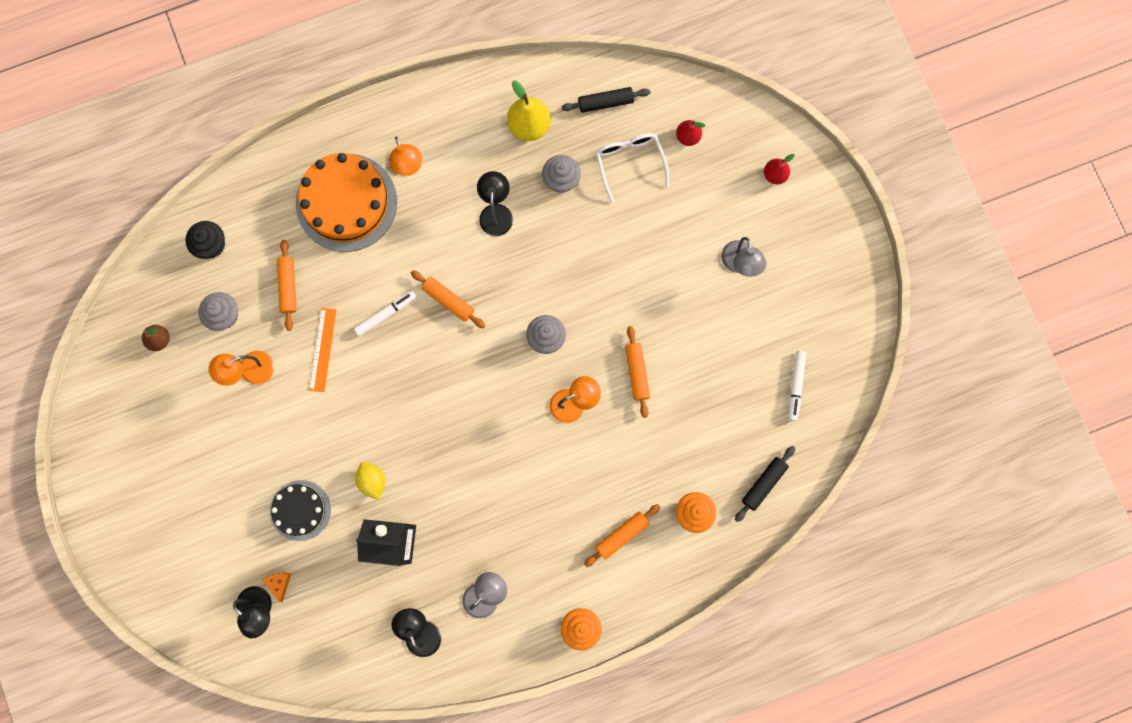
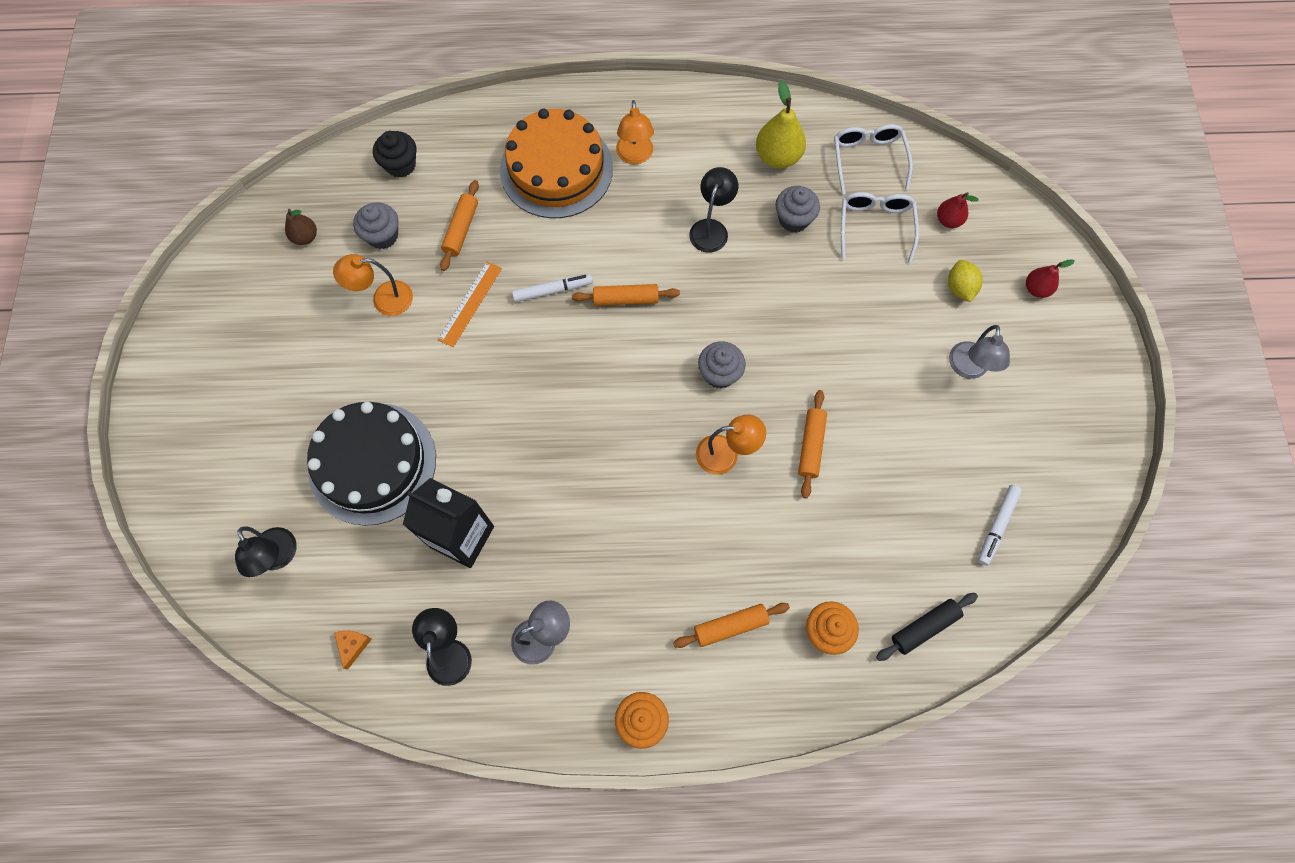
camera: 20 degrees right, 10 degrees down
orange cheese [263,573,291,602] -> orange cheese moved to [334,631,372,670]
black cake [270,480,331,541] -> black cake [307,402,436,526], size x1.74
yellow lemon [355,462,385,500] -> yellow lemon moved to [948,260,983,302]
orange rolling pin [411,270,486,328] -> orange rolling pin turned 60 degrees counterclockwise [572,284,680,306]
black rolling pin [562,87,651,113] -> white glasses [834,124,913,195]

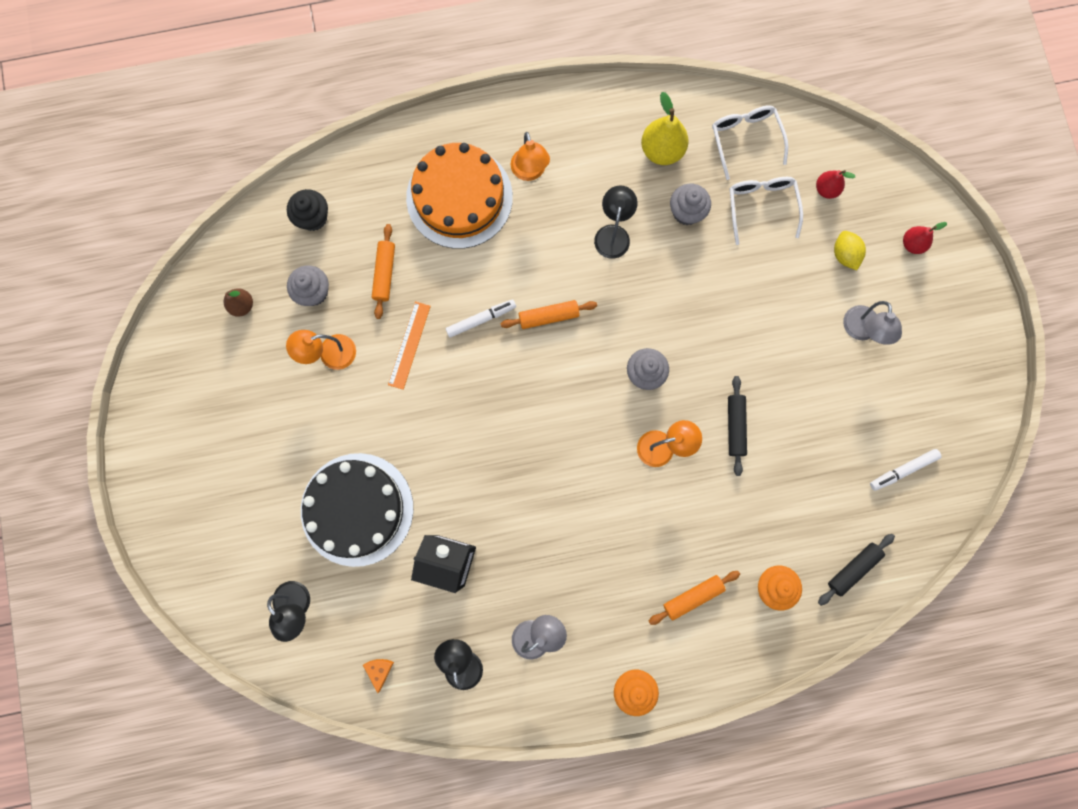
camera: 10 degrees left, 10 degrees up
orange rolling pin [798,390,827,498] -> black rolling pin [728,376,747,476]
white marker [978,485,1022,566] -> white marker turned 45 degrees clockwise [870,449,942,491]

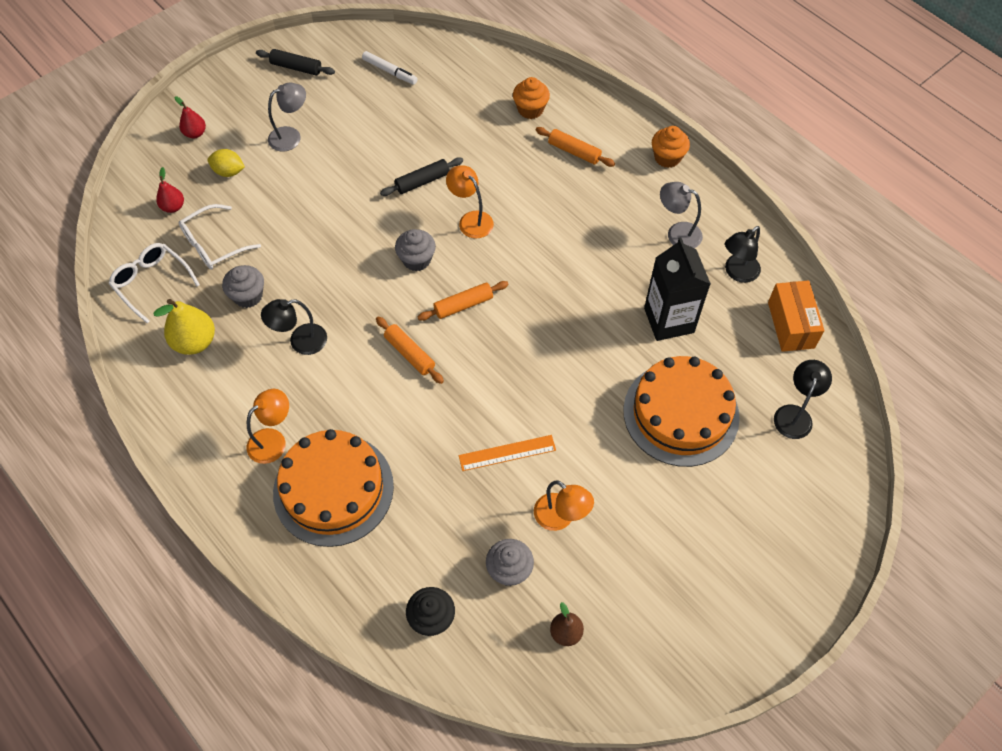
camera: 120 degrees left, 20 degrees down
black cake [301,453,413,567] -> orange cake [623,356,740,467]
orange cheese [363,659,394,693] -> orange box [768,280,825,352]
orange rolling pin [372,224,395,319] -> orange rolling pin moved to [418,281,509,321]
white marker [446,299,516,338] -> none
white glasses [712,105,788,180] -> white glasses turned 90 degrees clockwise [109,243,200,324]
black rolling pin [818,534,895,606] -> black rolling pin moved to [256,49,335,76]
yellow lemon [834,231,866,270] -> yellow lemon turned 60 degrees clockwise [208,149,245,177]

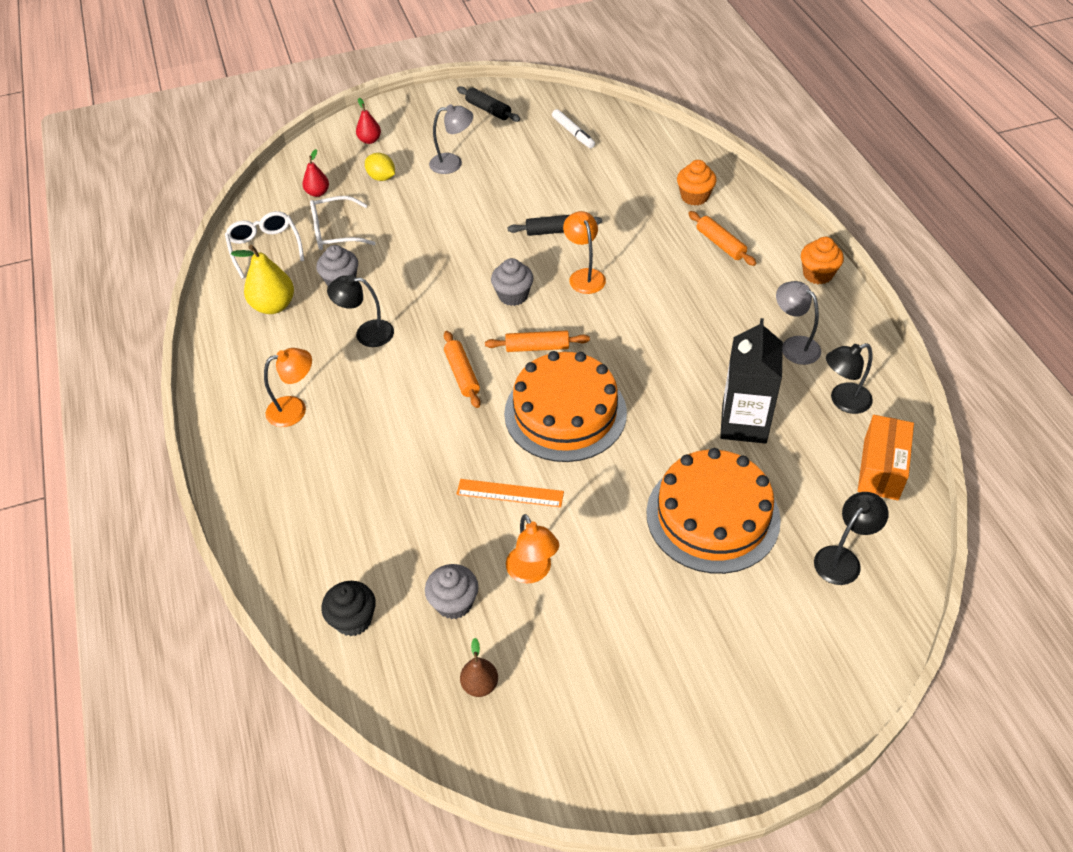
camera: 25 degrees right, 10 degrees down
orange cake [273,429,394,547] -> orange cake moved to [504,351,627,462]

